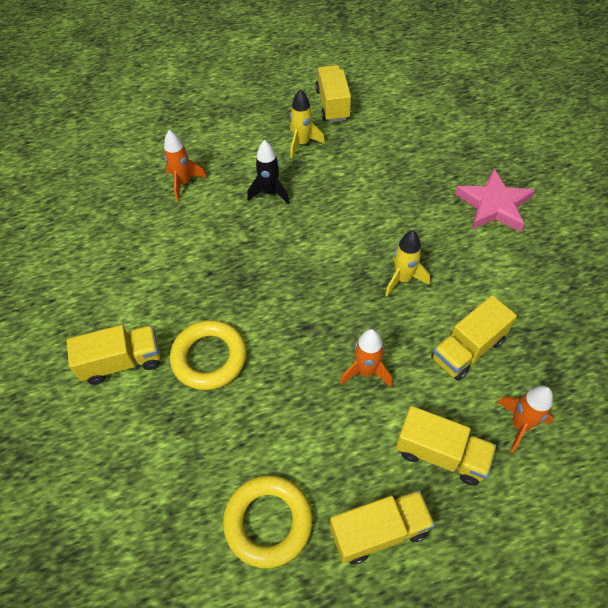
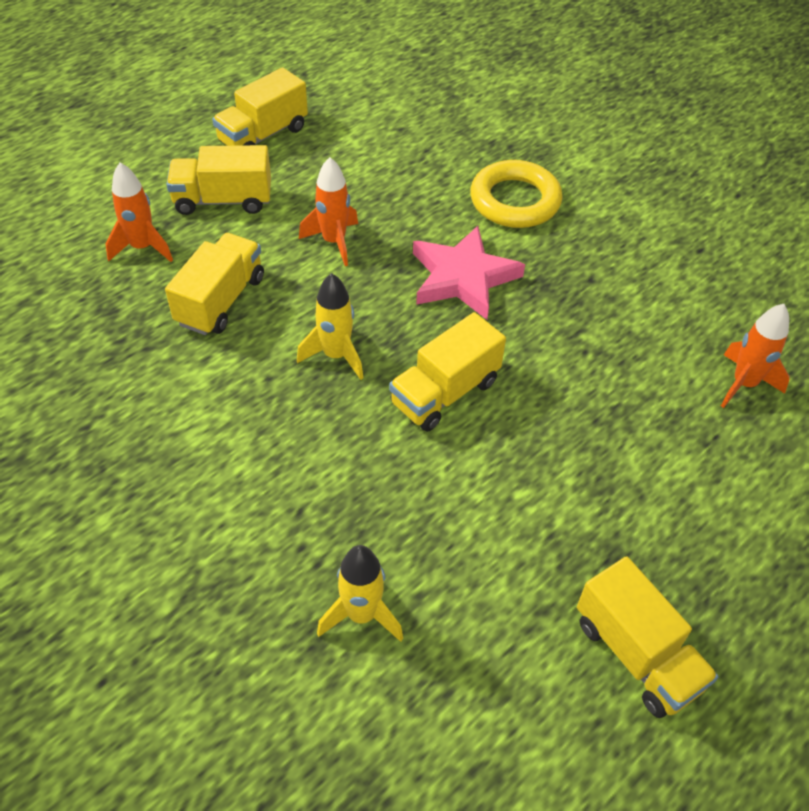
camera: 150 degrees right, 5 degrees down
yellow truck [67,325,160,385] -> yellow truck moved to [389,312,506,432]
yellow ring [223,475,312,568] -> none
black rocket [247,140,290,204] -> none
yellow rocket [290,89,325,158] -> yellow rocket moved to [317,545,403,642]
pink star [455,169,535,232] -> pink star moved to [413,226,525,320]

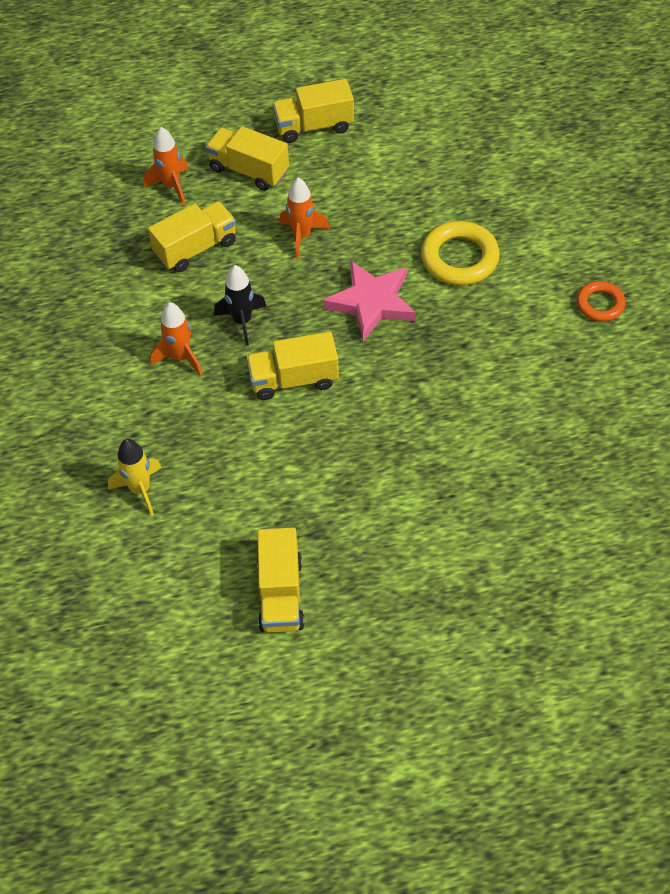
camera: 35 degrees right, 5 degrees up
yellow rocket [297,273,363,380] -> black rocket [214,265,266,346]
orange rocket [721,304,790,408] -> orange rocket moved to [151,302,202,376]
none -> orange ring [577,281,625,322]

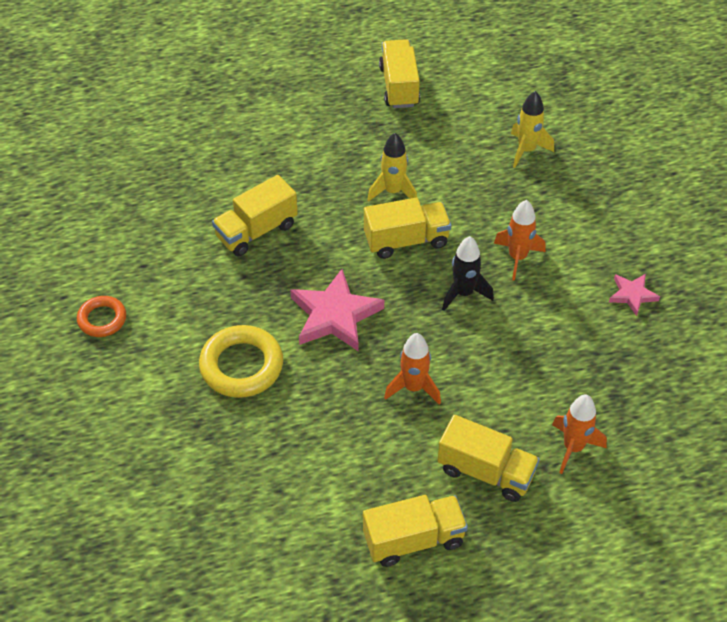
camera: 175 degrees right, 5 degrees down
yellow truck [148,201,236,272] -> yellow truck moved to [212,175,298,256]
none -> yellow rocket [367,133,417,202]
none -> pink star [609,274,660,316]

